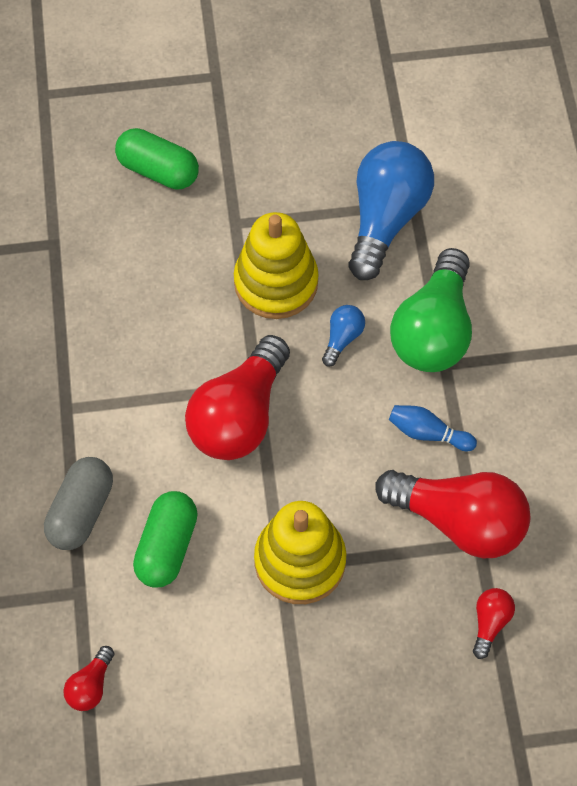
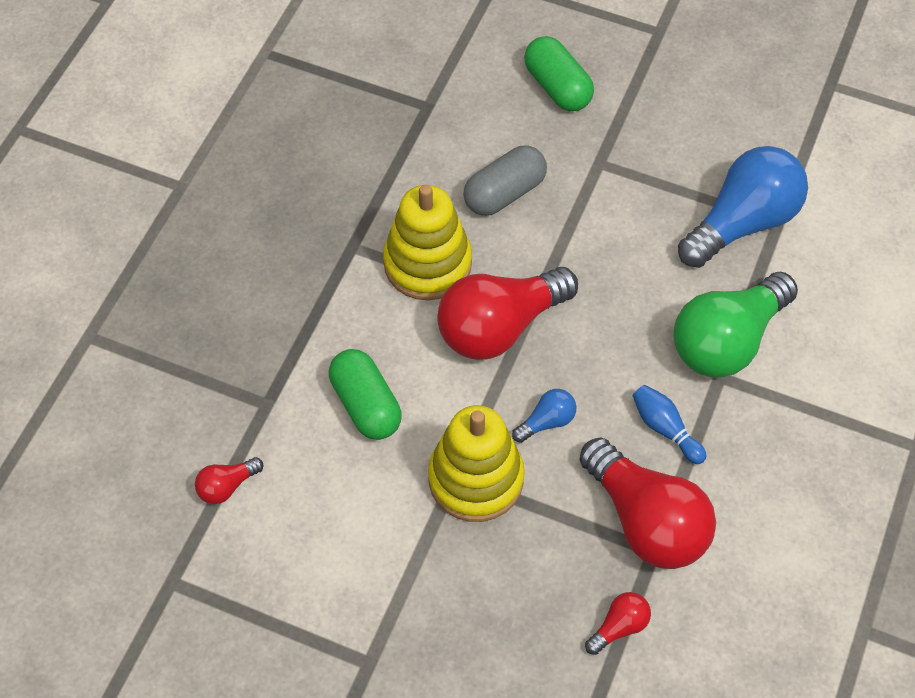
camera: 30 degrees right, 5 degrees down
grey capsule [44,457,113,550] -> grey capsule moved to [463,146,547,216]
green capsule [133,491,198,588] -> green capsule turned 75 degrees counterclockwise [329,349,402,440]
yellow stacking toy [234,212,318,319] -> yellow stacking toy moved to [383,185,472,300]
blue light bulb [322,305,365,367] -> blue light bulb moved to [512,389,576,443]

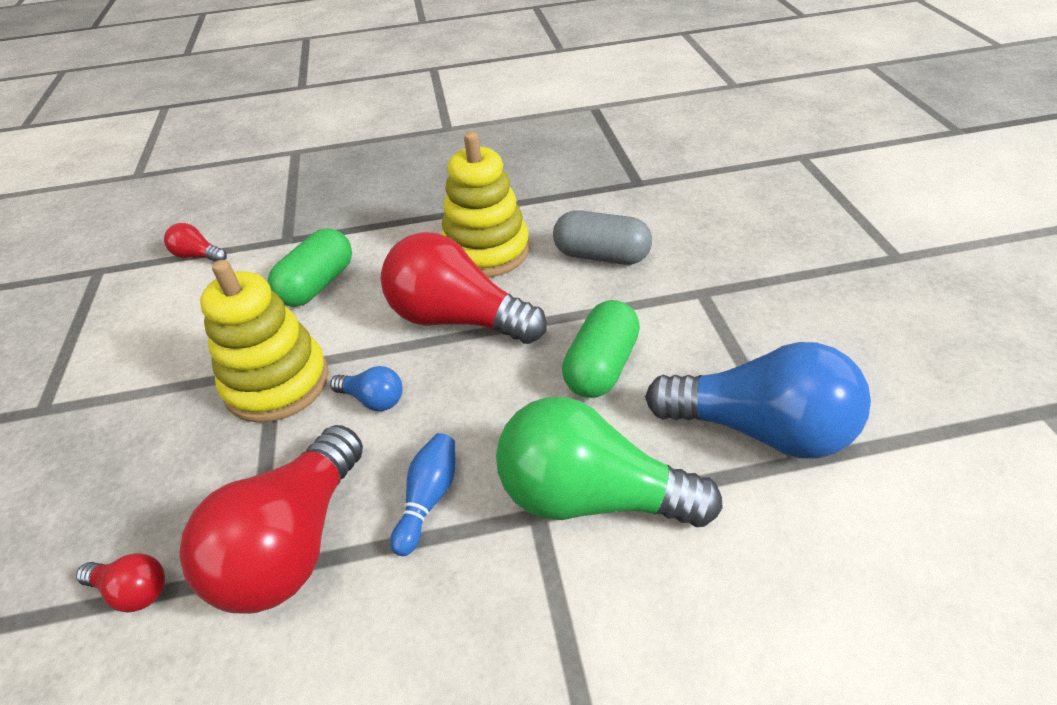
camera: 60 degrees right, 15 degrees down
green capsule [524,36,594,111] -> green capsule moved to [562,300,640,398]

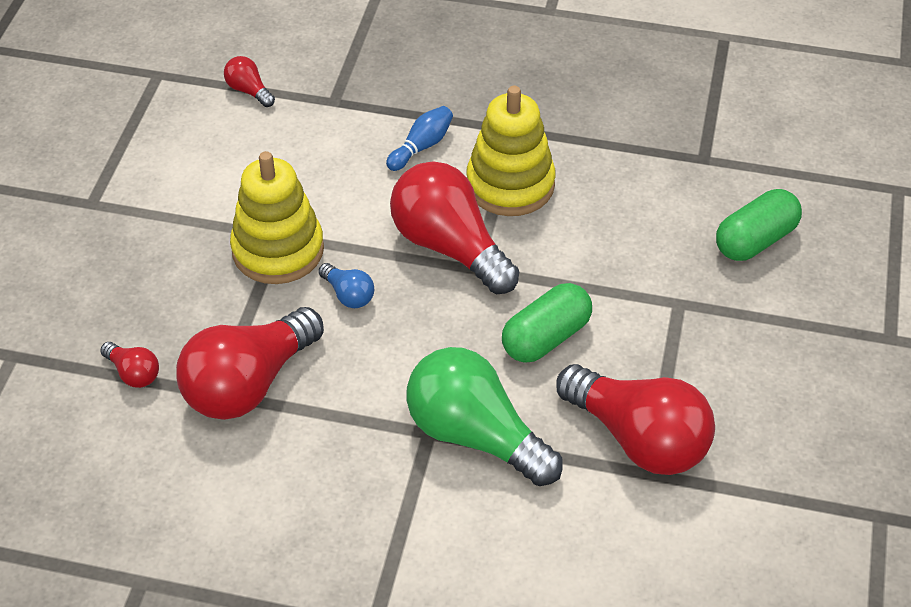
camera: 20 degrees right, 5 degrees up
green capsule [267,228,352,307] -> green capsule moved to [716,189,802,261]
blue bowling pin [390,433,455,556] -> blue bowling pin moved to [386,106,453,171]
grey capsule [553,210,652,265] -> none
blue light bulb [645,342,871,458] -> red light bulb [556,364,715,475]

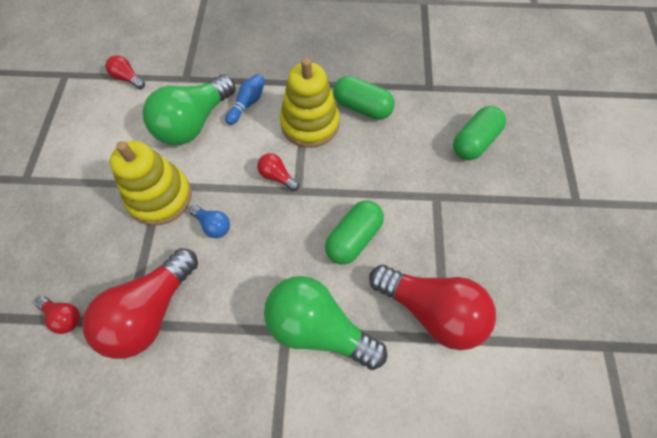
camera: 10 degrees left, 15 degrees up
red light bulb [390,161,519,295] -> red light bulb [257,153,299,191], size x0.44
none -> green light bulb [143,74,236,145]
none -> green capsule [333,76,395,120]

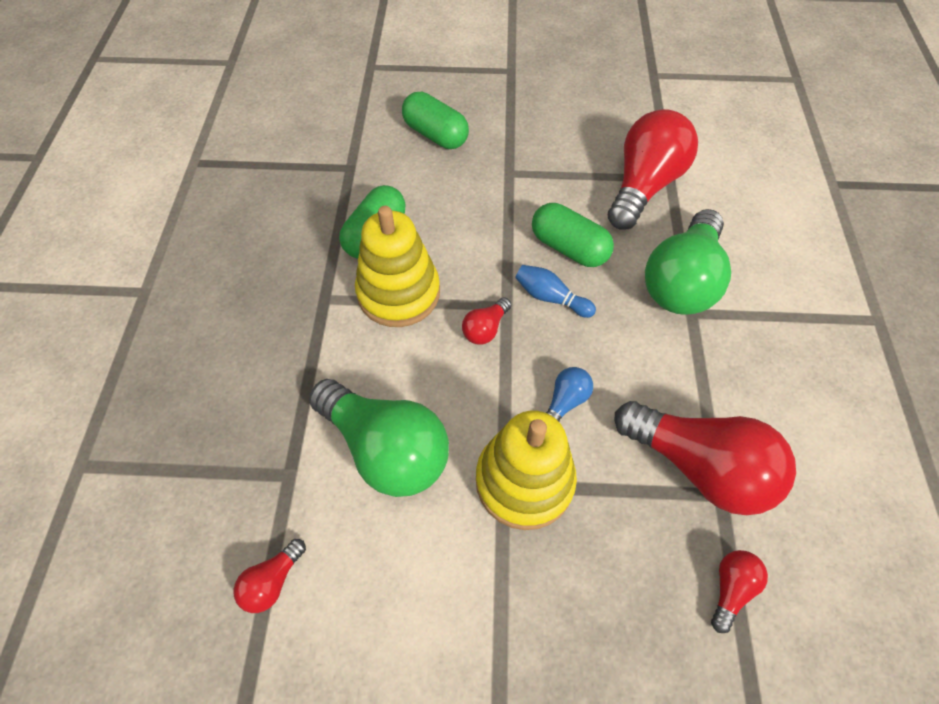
camera: 90 degrees left, 5 degrees down
blue bowling pin [225,74,265,125] -> blue bowling pin moved to [515,265,596,318]

